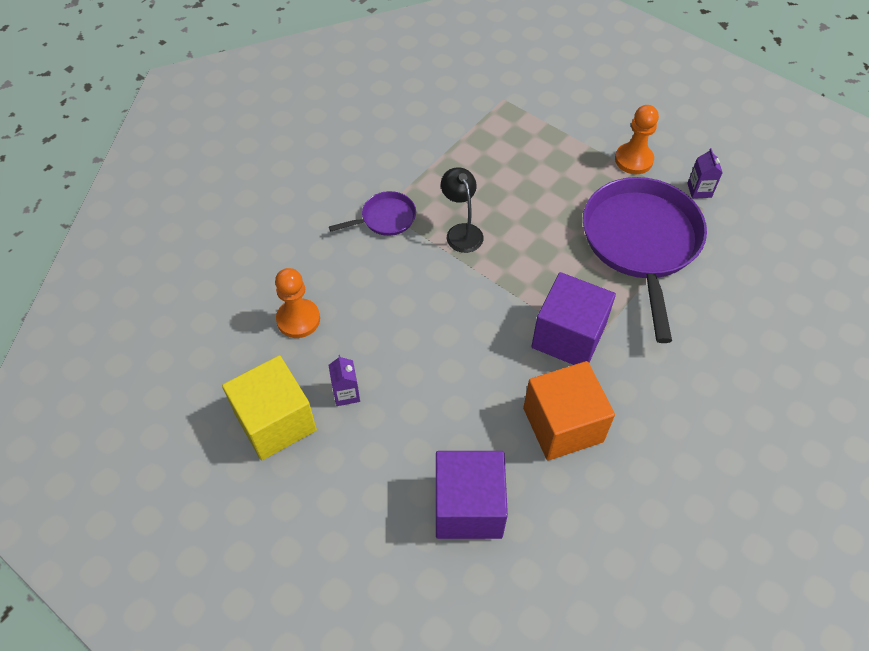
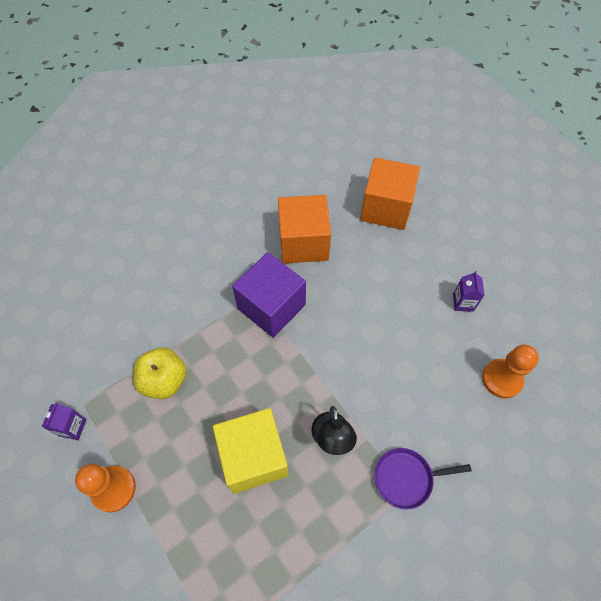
camera: 165 degrees left, 5 degrees up
yellow cube [222,355,317,461] -> yellow cube moved to [213,408,289,494]
purple cube [436,451,508,539] -> orange cube [360,157,420,230]
purple pan [583,177,707,343] -> yellow apple [133,348,186,399]

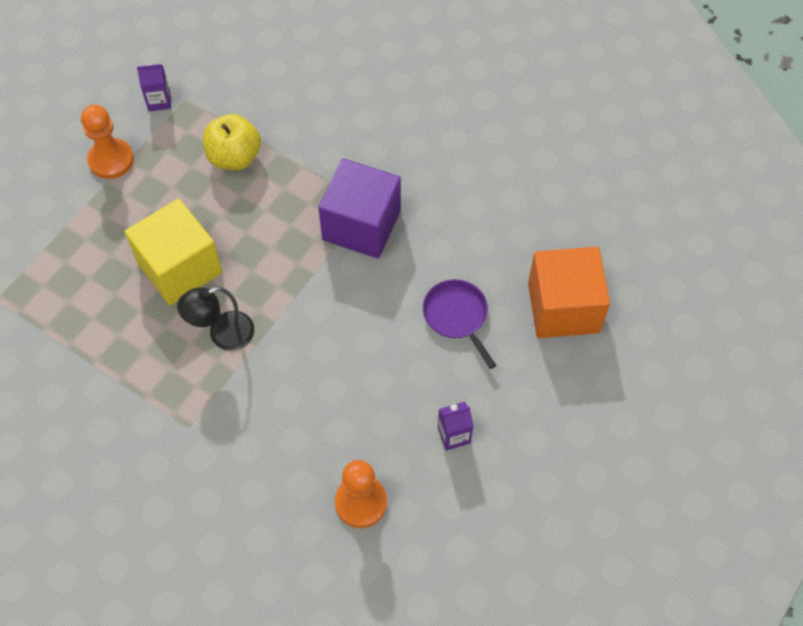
camera: 70 degrees right, 0 degrees up
orange cube [278,195,331,263] -> none
purple pan [374,448,472,510] -> purple pan moved to [423,279,496,369]

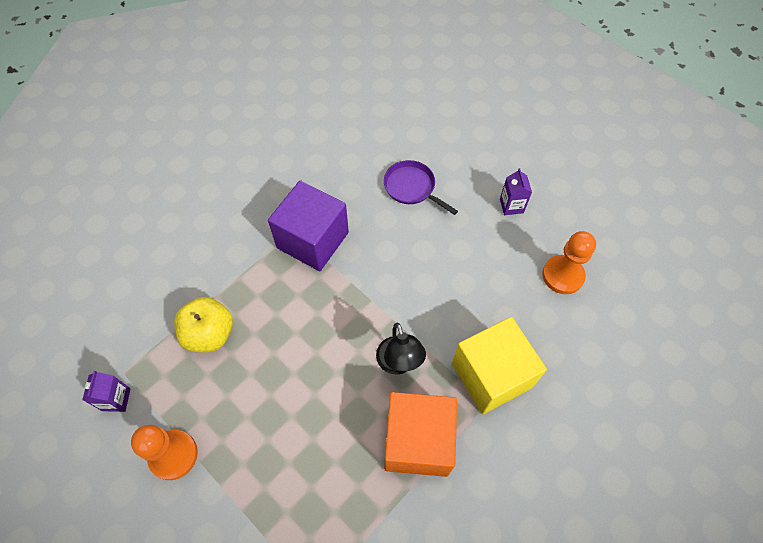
camera: 80 degrees left, 0 degrees up
yellow cube [125,198,222,306] -> yellow cube moved to [452,317,547,414]
purple pan [423,279,496,369] -> purple pan turned 60 degrees clockwise [384,160,458,215]
orange cube [528,247,610,338] -> orange cube moved to [385,392,457,477]

